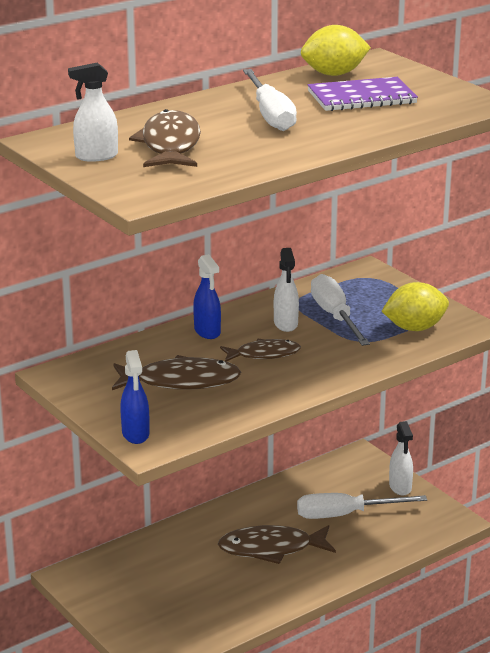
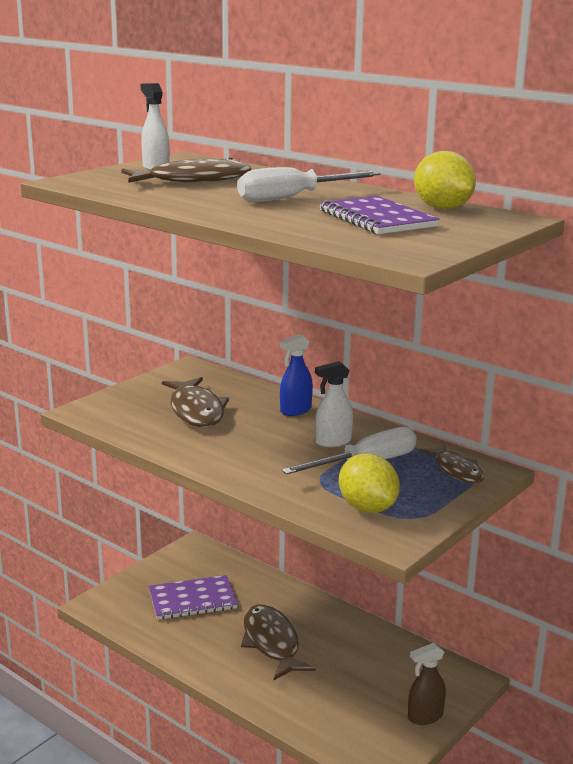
camera: 75 degrees right, 5 degrees down
blue spray bottle [120,350,149,444] -> none
brown fish [220,339,301,362] -> brown fish moved to [419,444,484,484]
white screwdriver [297,493,427,519] -> none
white spray bottle [389,421,413,496] -> brown spray bottle [408,643,446,725]
none -> purple notebook [149,575,238,620]

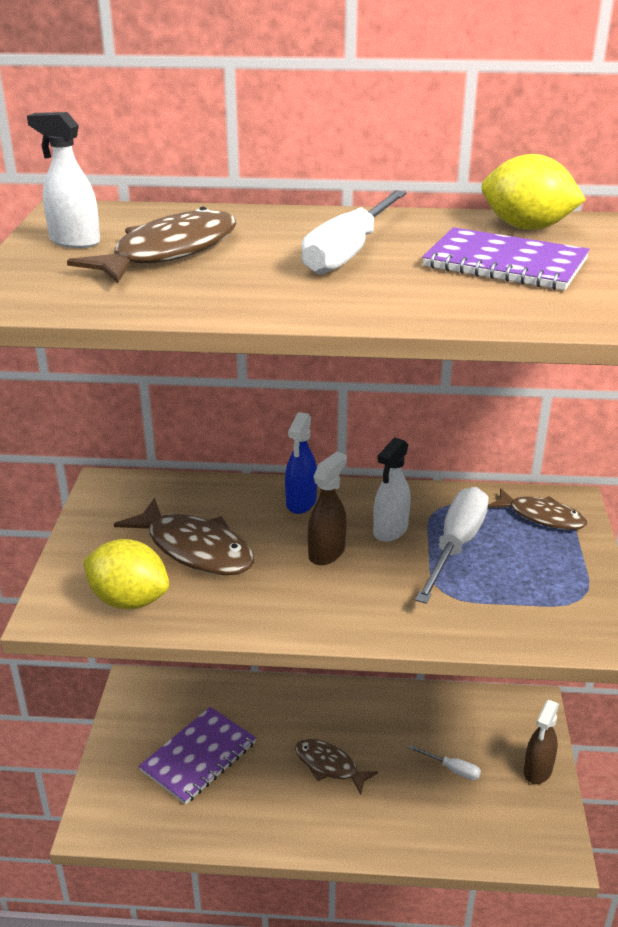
camera: 35 degrees left, 10 degrees up
brown fish [241,604,316,680] -> brown fish [295,739,378,795], size x0.64
yellow lemon [339,453,400,513] -> yellow lemon moved to [83,539,169,609]
none -> brown spray bottle [308,452,347,565]
none -> white screwdriver [409,745,481,780]

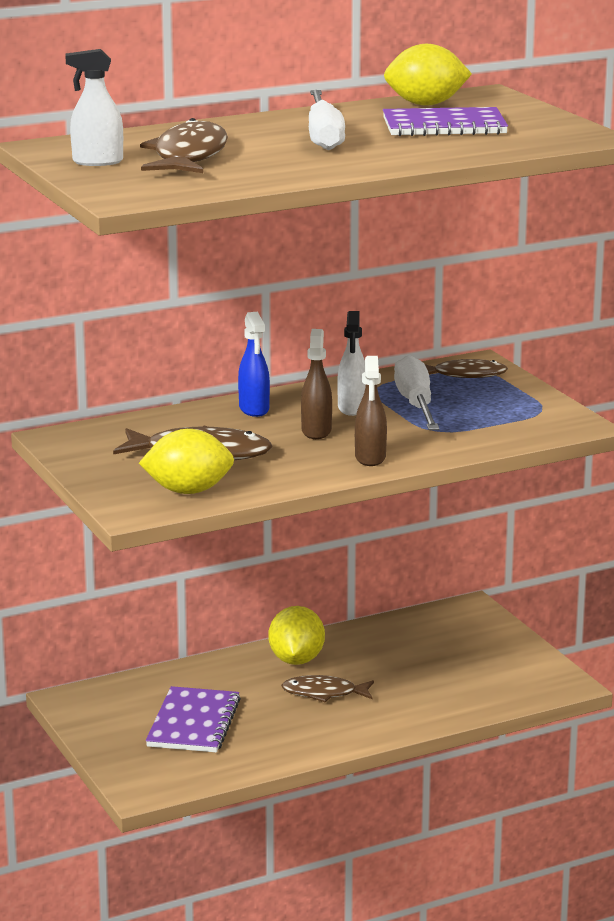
camera: 30 degrees left, 10 degrees down
white screwdriver [409,745,481,780] -> none
brown spray bottle [524,700,559,784] -> brown spray bottle moved to [355,356,387,466]
none -> yellow lemon [268,606,325,665]

